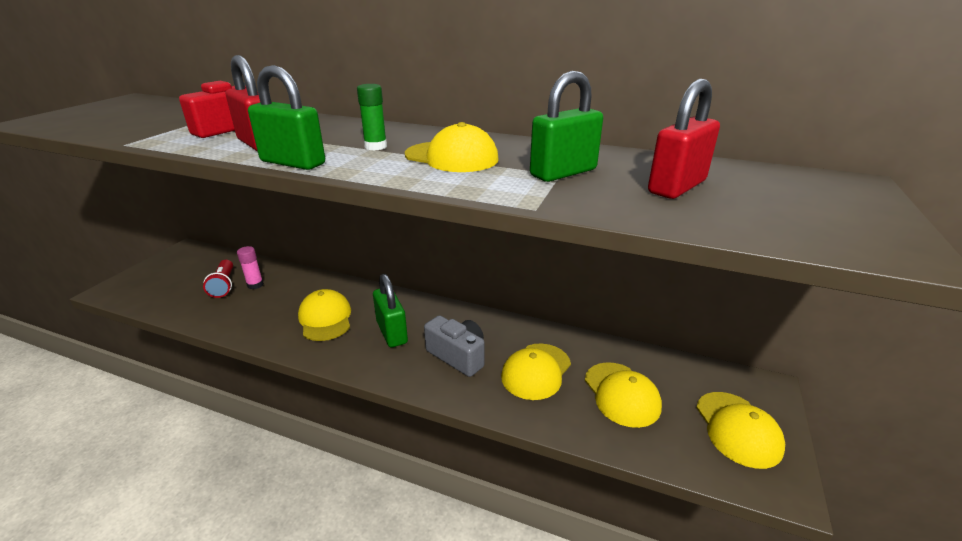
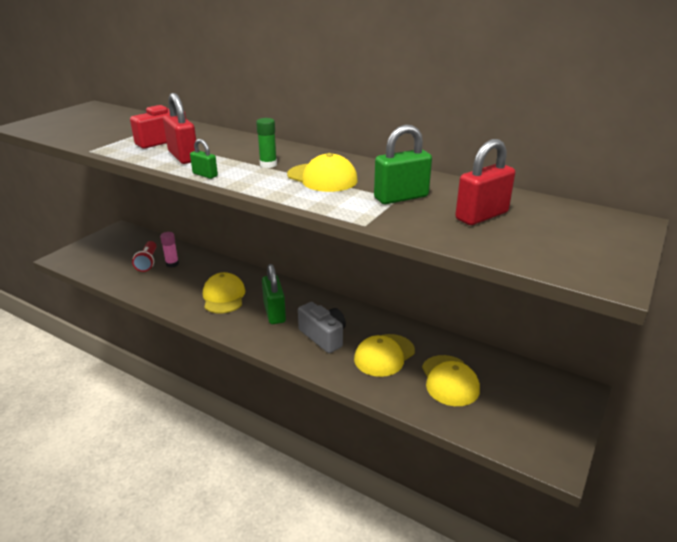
camera: 10 degrees right, 0 degrees up
green padlock [248,65,325,170] -> green padlock [190,139,218,179], size x0.55
yellow cap [696,392,785,469] -> none

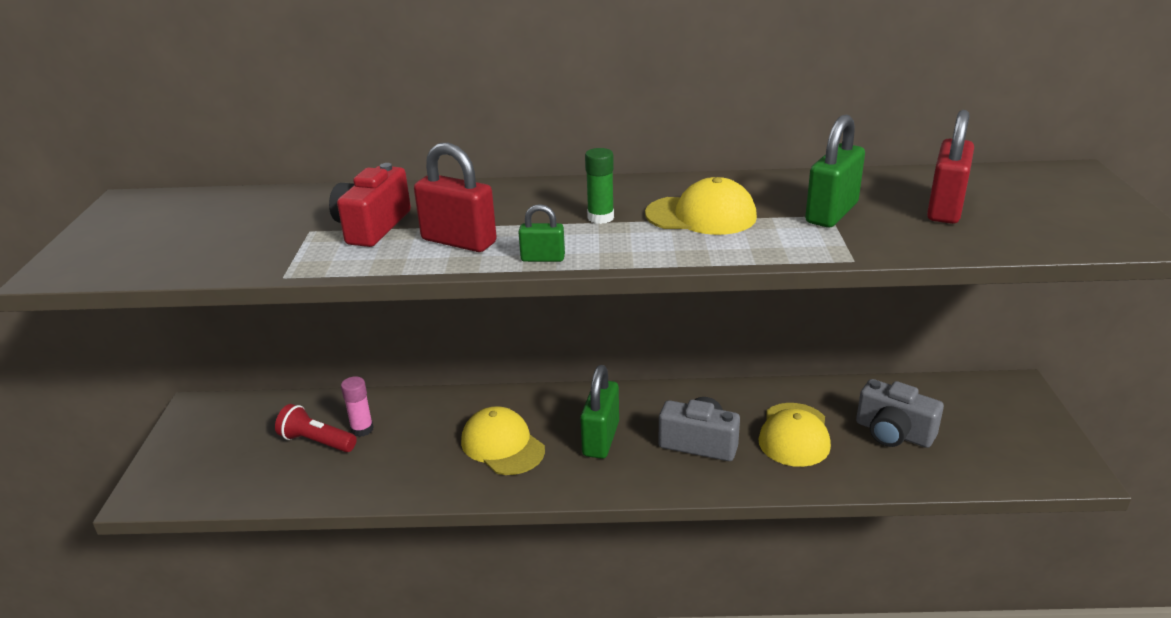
camera: 30 degrees left, 0 degrees up
red flashlight [132,241,157,272] -> red flashlight turned 150 degrees clockwise [275,404,357,452]
green padlock [262,264,286,324] -> green padlock turned 60 degrees clockwise [580,365,619,459]
yellow cap [422,355,480,406] -> grey camera [856,379,944,448]

